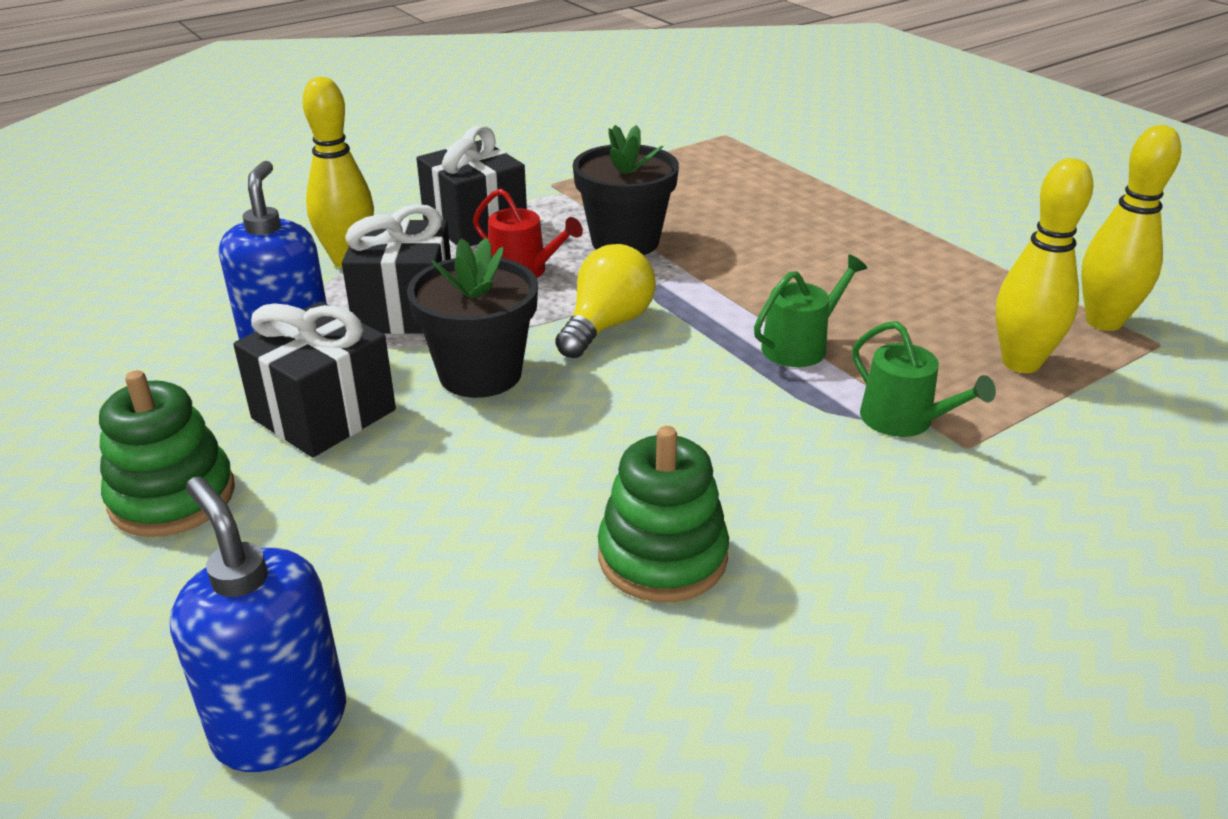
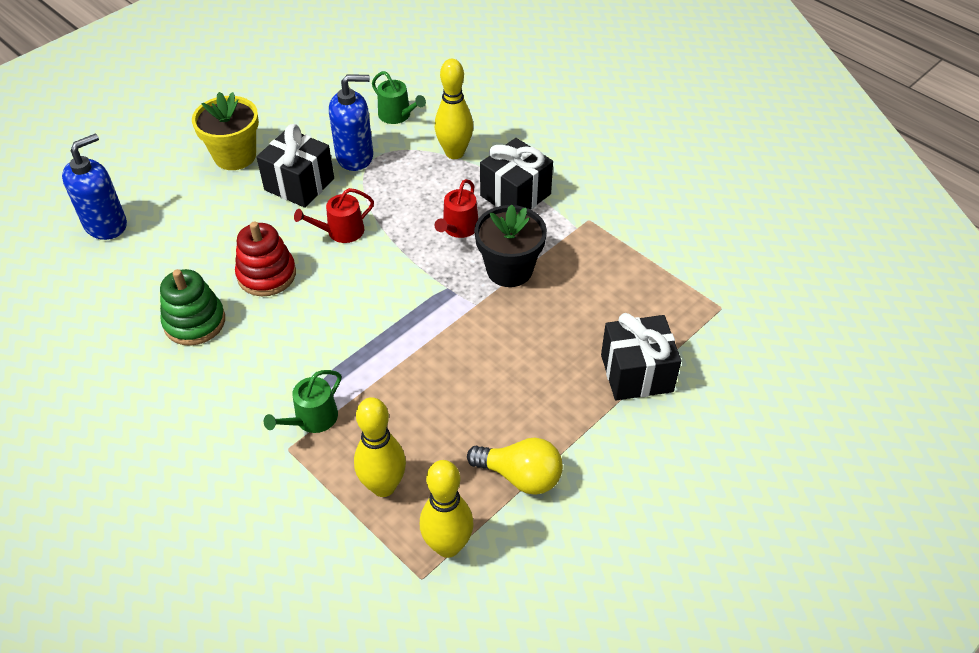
camera: 80 degrees right, 15 degrees up
green stacking toy [99,370,235,537] -> yellow flower pot [192,92,259,170]
black gift [342,204,451,334] -> black gift moved to [601,313,681,400]
black flower pot [407,238,538,398] -> red watering can [294,188,374,243]
yellow light bulb [555,244,656,358] -> yellow light bulb moved to [467,438,563,495]
green watering can [754,255,867,367] -> green watering can moved to [372,71,426,124]
none -> red stacking toy [235,222,296,296]

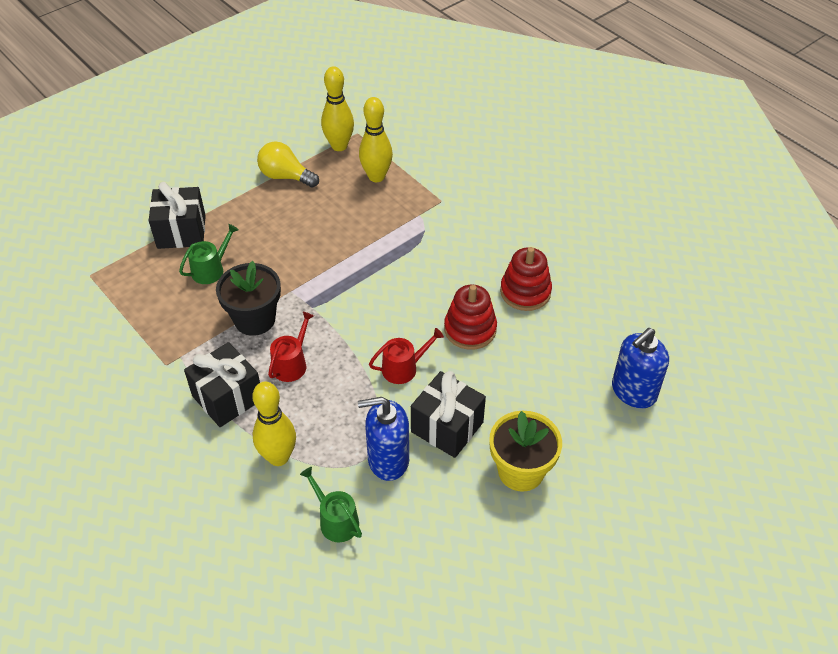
camera: 175 degrees left, 0 degrees up
green stacking toy [160,269,225,346] -> red stacking toy [500,247,552,311]
green watering can [264,370,341,433] -> green watering can moved to [179,224,238,284]

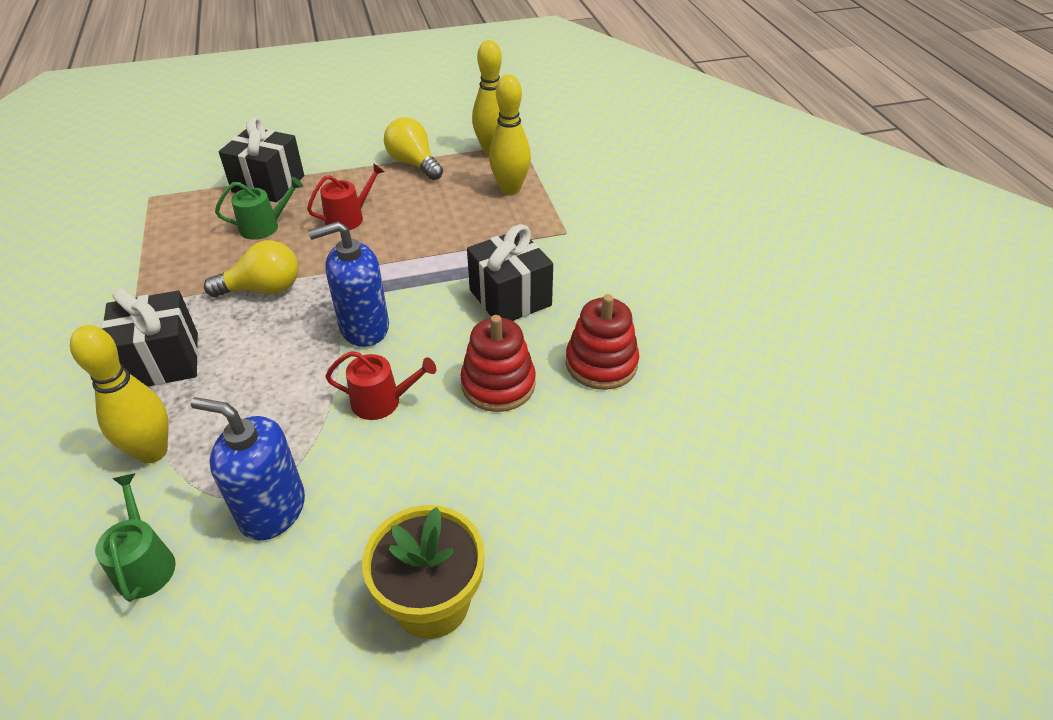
camera: 25 degrees right, 5 degrees down
black flower pot [216,261,281,336] -> yellow light bulb [204,240,298,297]
red watering can [268,312,314,382] -> red watering can moved to [307,163,385,232]
black gift [411,371,486,458] -> black gift moved to [467,224,553,321]
blue soap dispenser [612,328,669,408] -> blue soap dispenser moved to [308,221,389,347]

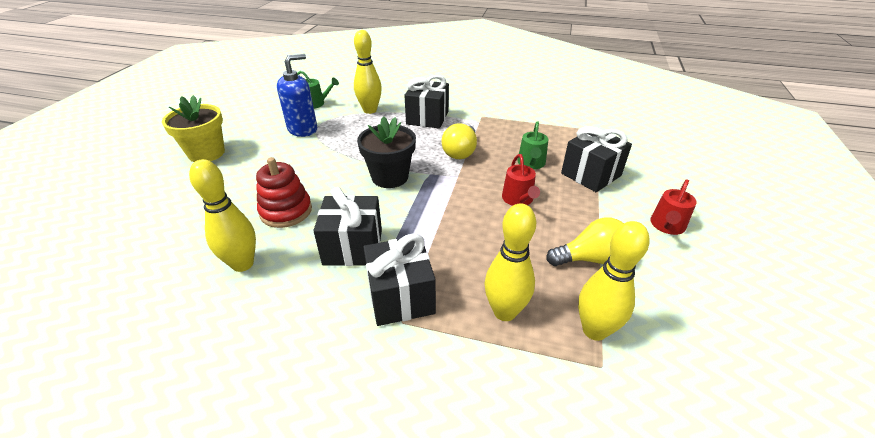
camera: 120 degrees right, 5 degrees down
blue soap dispenser [308,221,389,347] -> black flower pot [357,116,416,188]
red watering can [325,351,436,420] -> red watering can moved to [650,179,697,235]
red stacking toy [566,294,639,390] -> yellow bowling pin [189,159,256,272]
none -> black gift [363,233,436,326]

